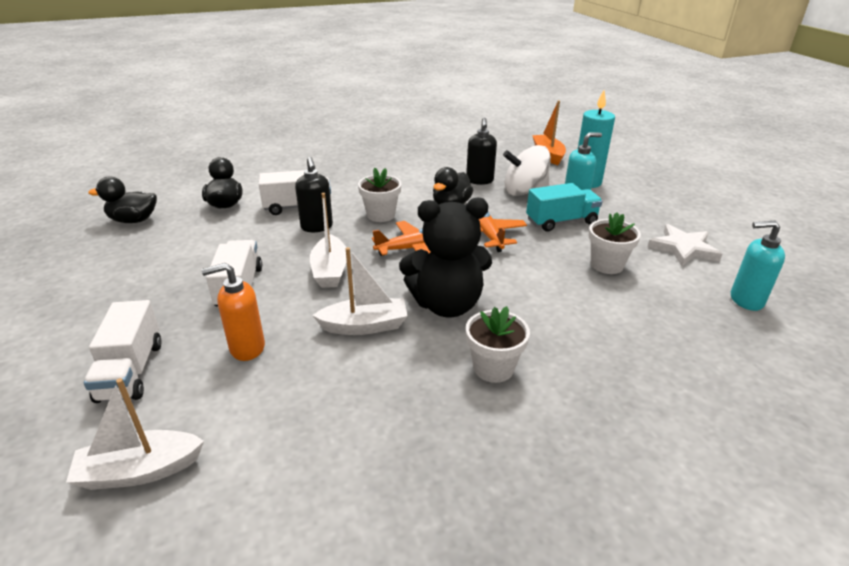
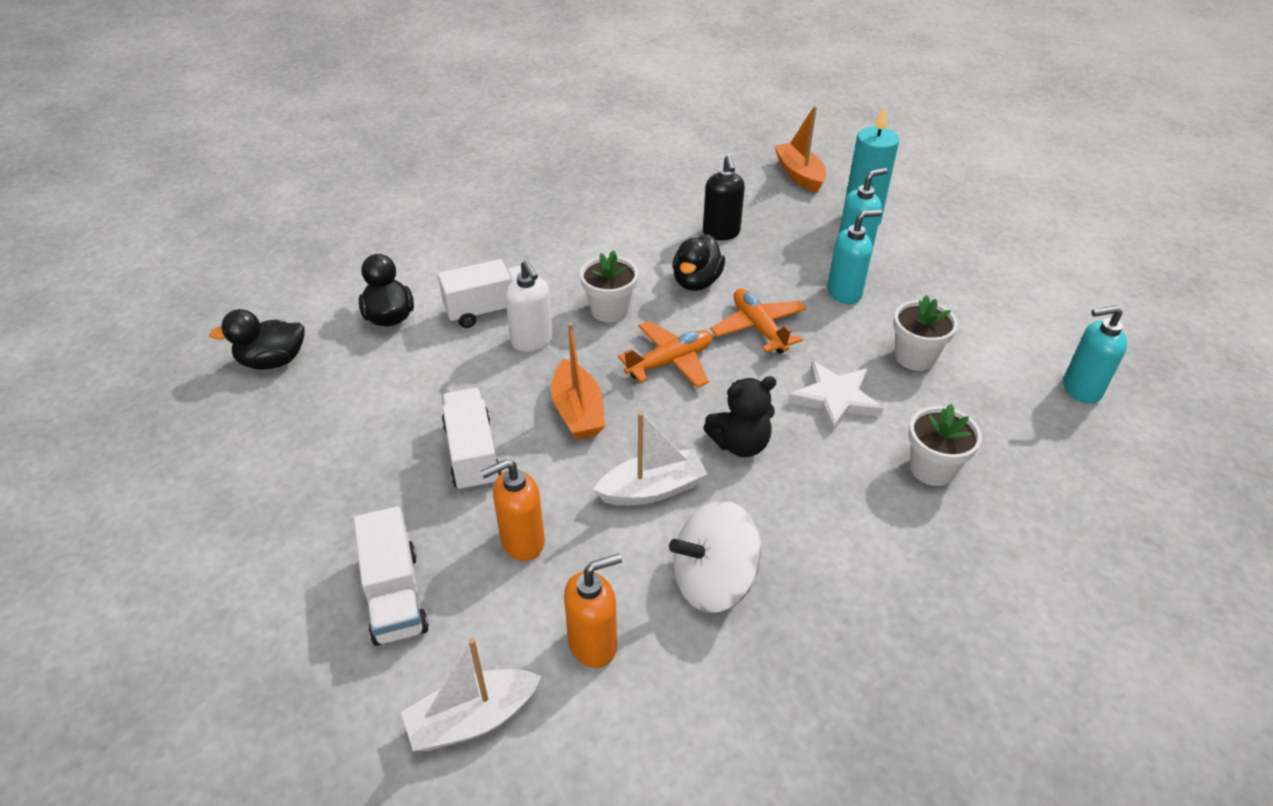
camera: 10 degrees left, 10 degrees up
black soap dispenser [295,157,333,232] -> white soap dispenser [505,260,553,352]
white boat [310,193,347,288] -> orange boat [551,323,605,440]
black teddy bear [399,198,492,317] -> black teddy bear [703,376,777,457], size x0.63
white flower pot [466,306,530,383] -> white flower pot moved to [908,404,982,486]
white spinning top [503,145,551,196] -> white spinning top moved to [669,500,761,613]
turquoise truck [526,183,603,232] -> turquoise soap dispenser [827,210,882,304]
white star [648,224,723,266] -> white star moved to [788,361,884,433]
none -> orange soap dispenser [564,554,622,668]

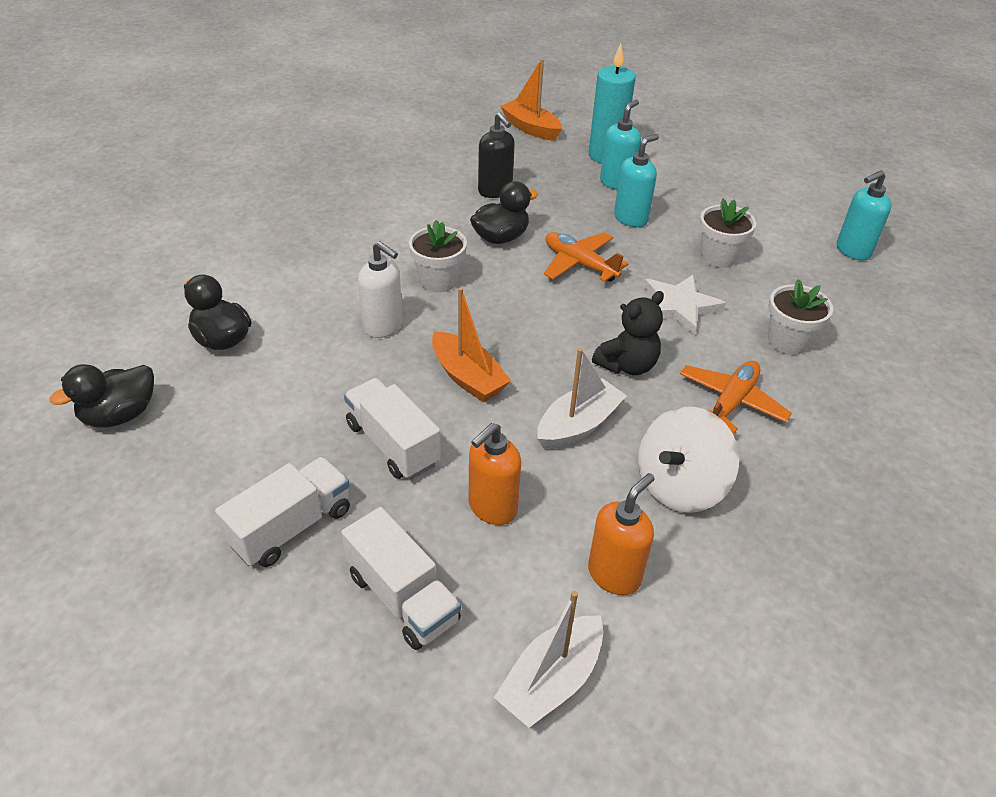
camera: 25 degrees left, 0 degrees up
white truck [438,259,522,328] -> white truck moved to [215,457,350,567]
orange plane [618,321,712,388] -> orange plane moved to [680,361,792,434]
black duck [672,234,725,291] -> black duck turned 120 degrees counterclockwise [470,181,538,244]

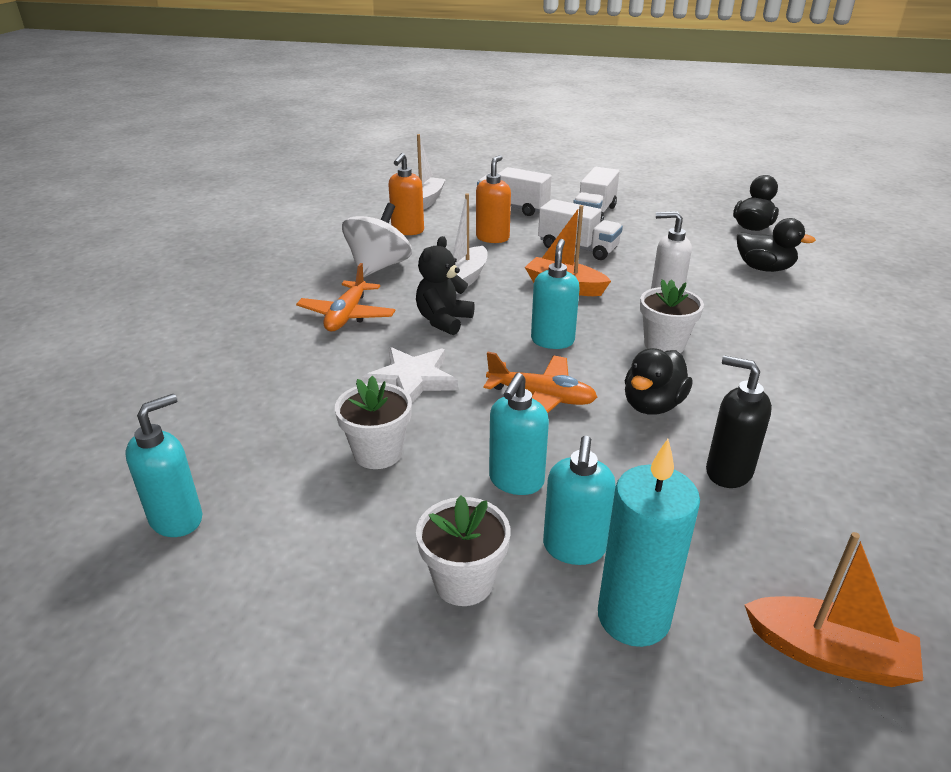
camera: 160 degrees right, 10 degrees down
white flower pot [768,279,833,355] -> white flower pot moved to [416,495,510,606]
none -> turquoise soap dispenser [531,239,580,349]

